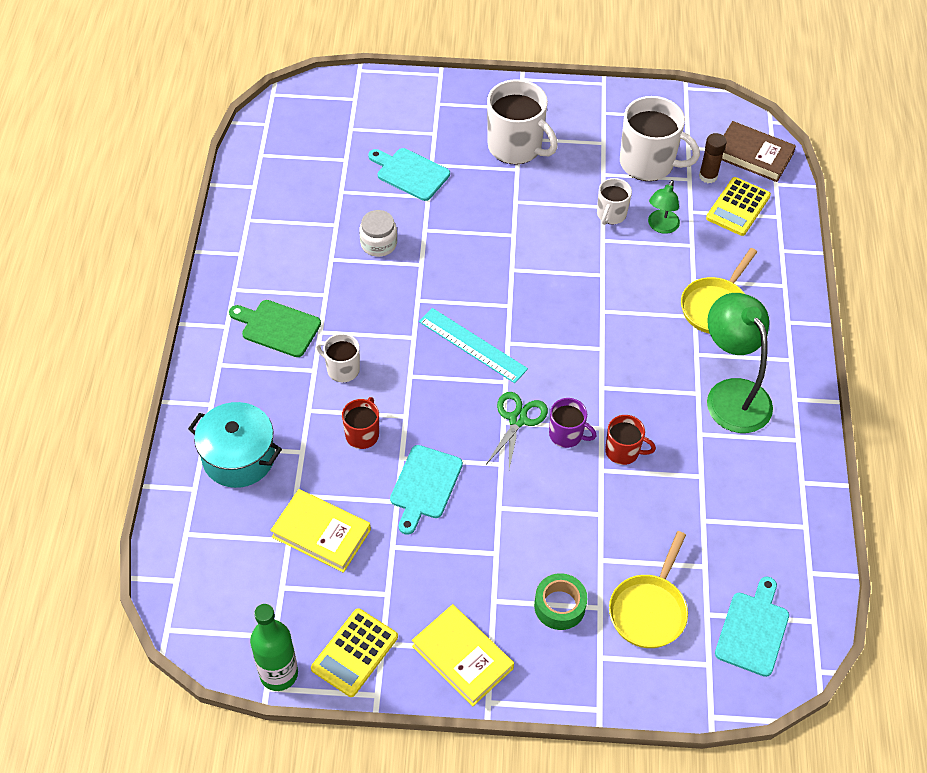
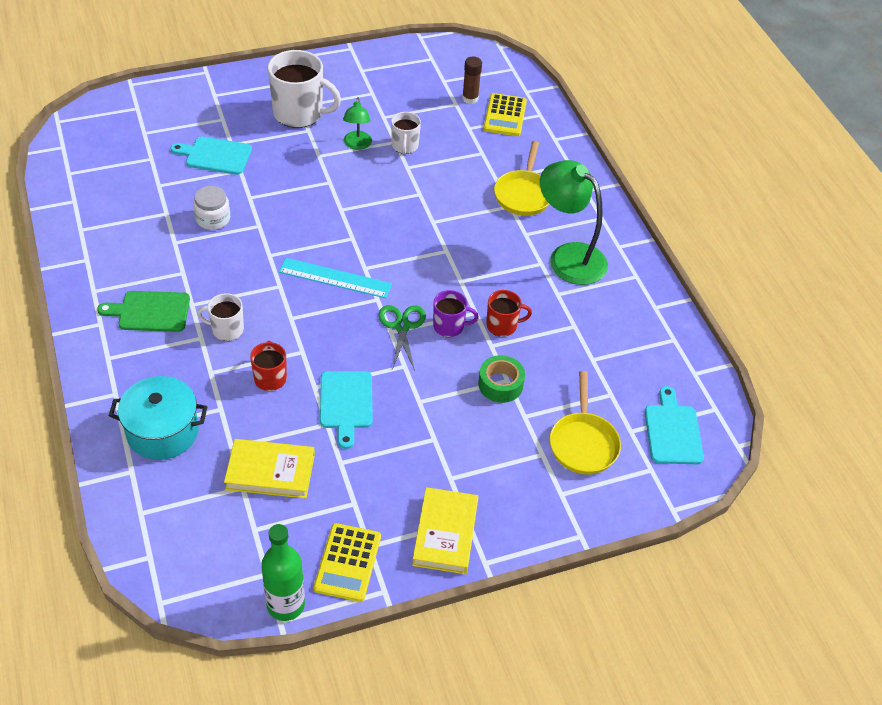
camera: 25 degrees left, 5 degrees down
yellow book [412,604,514,706] -> yellow book turned 75 degrees clockwise [412,487,478,574]
green tape [534,573,587,630] -> green tape moved to [478,355,525,403]
white mug [620,96,700,181] -> none
green lamp [648,180,680,234] -> green lamp moved to [343,97,372,150]
brown book [722,121,796,182] -> none

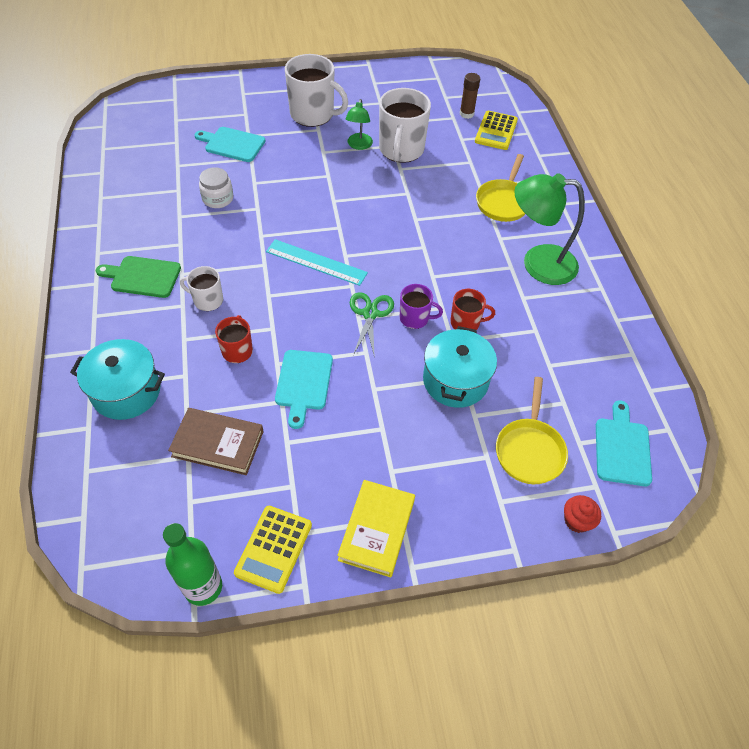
camera: 10 degrees right, 5 degrees up
yellow book [224,439,315,499] -> brown book [168,408,264,475]
white mug [391,112,421,154] -> white mug [379,88,431,163], size x1.86
green tape [478,355,525,403] -> turquoise pot [423,326,497,408]
green lamp [540,160,608,285] -> green lamp turned 45 degrees counterclockwise [514,173,585,285]
none -> red cupcake [564,495,601,533]

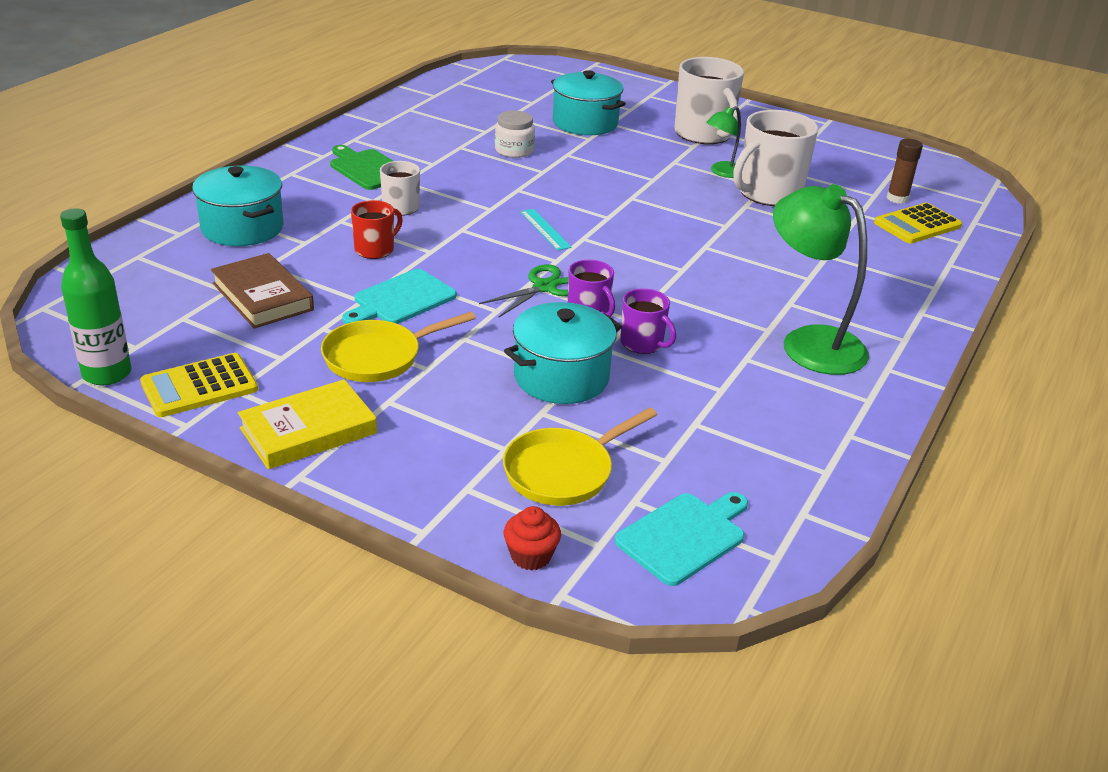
camera: 40 degrees right, 20 degrees down
turquoise cutting board [195,127,265,162] -> turquoise pot [551,70,626,135]
turquoise ruler [266,239,368,286] -> turquoise ruler [520,209,572,251], size x0.62
red mug [450,289,495,330] -> purple mug [620,288,676,354]
yellow pan [476,154,525,222] -> yellow pan moved to [321,312,476,382]

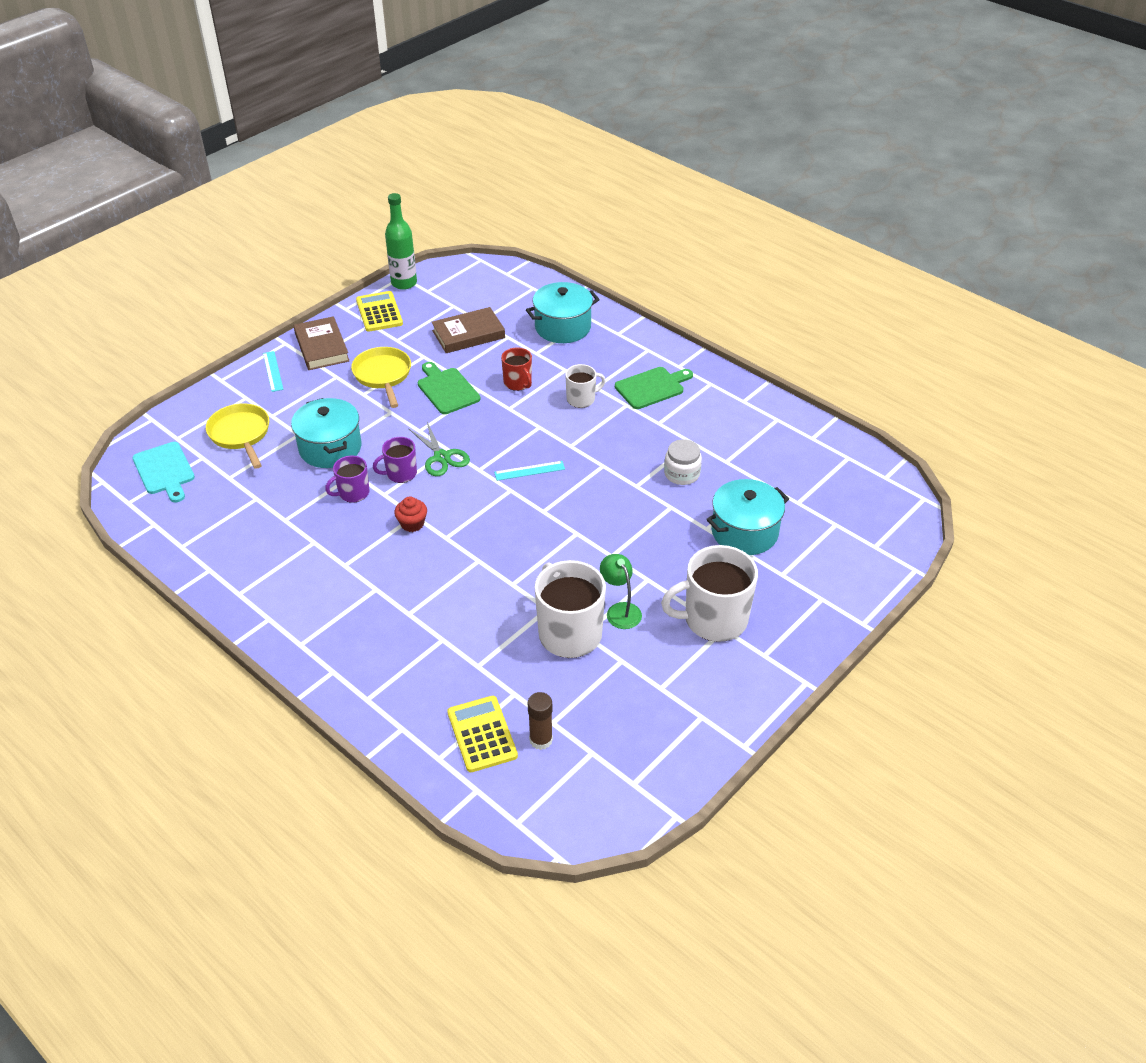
camera: 105 degrees right, 10 degrees up
yellow book [238,379,377,470] -> brown book [294,316,350,370]
turquoise cutting board [342,269,457,324] -> green cutting board [418,362,480,414]
red cupcake [504,506,561,570] -> red cupcake moved to [394,496,427,532]
green lamp [773,184,869,375] -> none
none -> turquoise ruler [263,351,284,392]

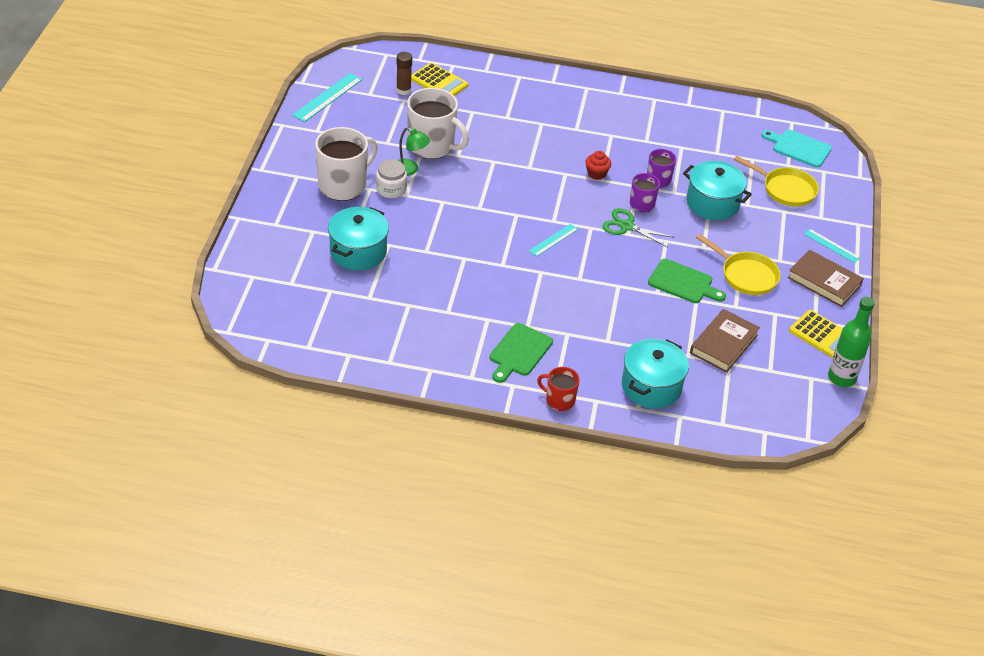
camera: 145 degrees right, 0 degrees up
red mug [501,348,532,391] -> red mug moved to [537,367,580,411]
white mug [565,364,606,408] -> none
white jar [664,439,702,485] -> white jar moved to [376,160,407,198]
none -> turquoise ruler [292,73,363,122]

